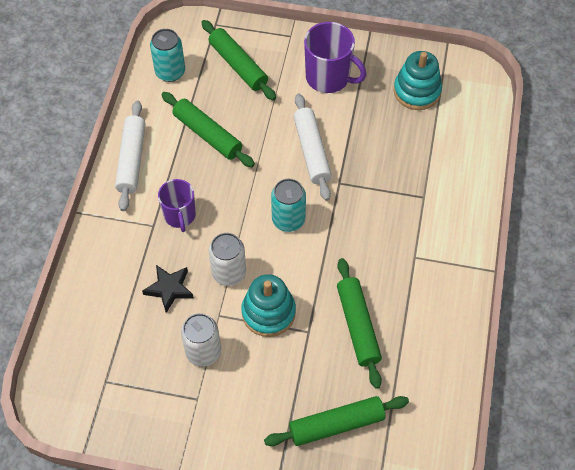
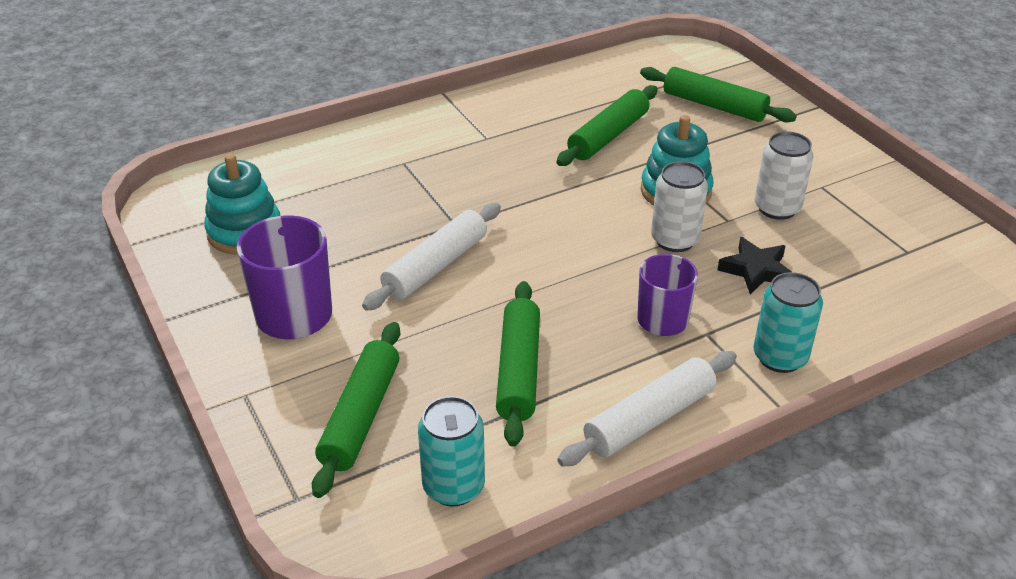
camera: 130 degrees left, 20 degrees down
turquoise can [271,179,306,232] -> turquoise can moved to [753,272,823,373]

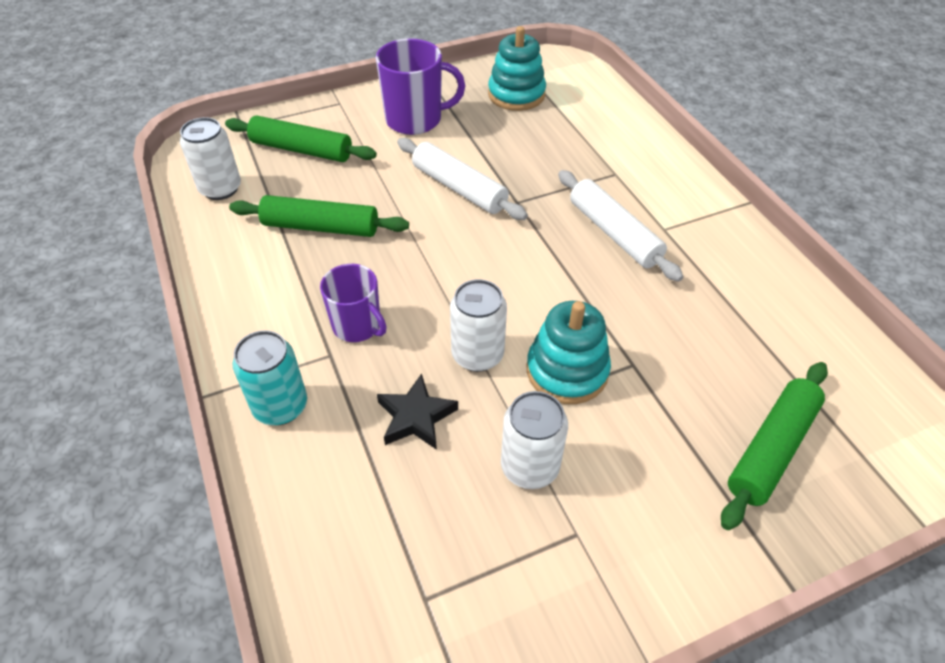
camera: 95 degrees right, 10 degrees up
turquoise can [418,396,485,506] -> white can [180,117,241,200]
green rolling pin [556,85,658,166] -> none
white rolling pin [557,351,737,466] -> white rolling pin moved to [558,170,683,282]

